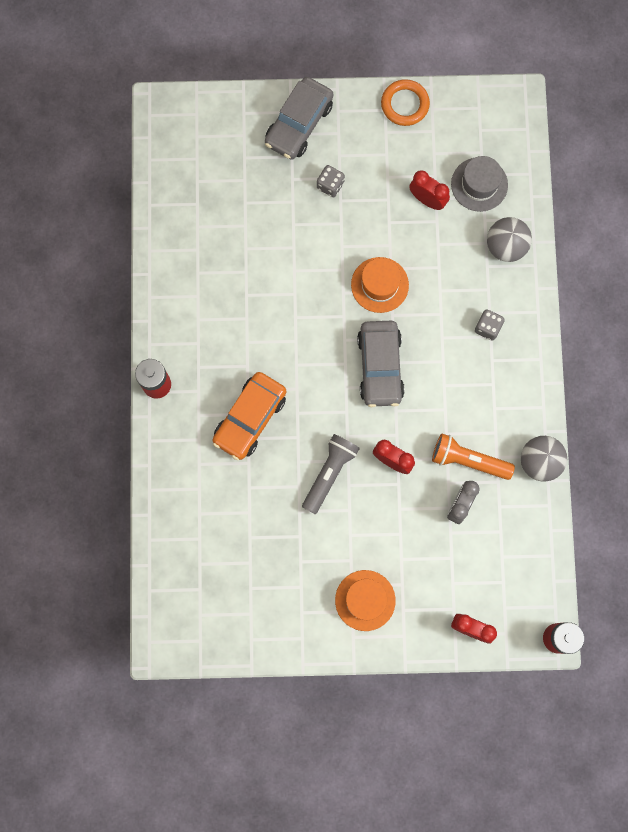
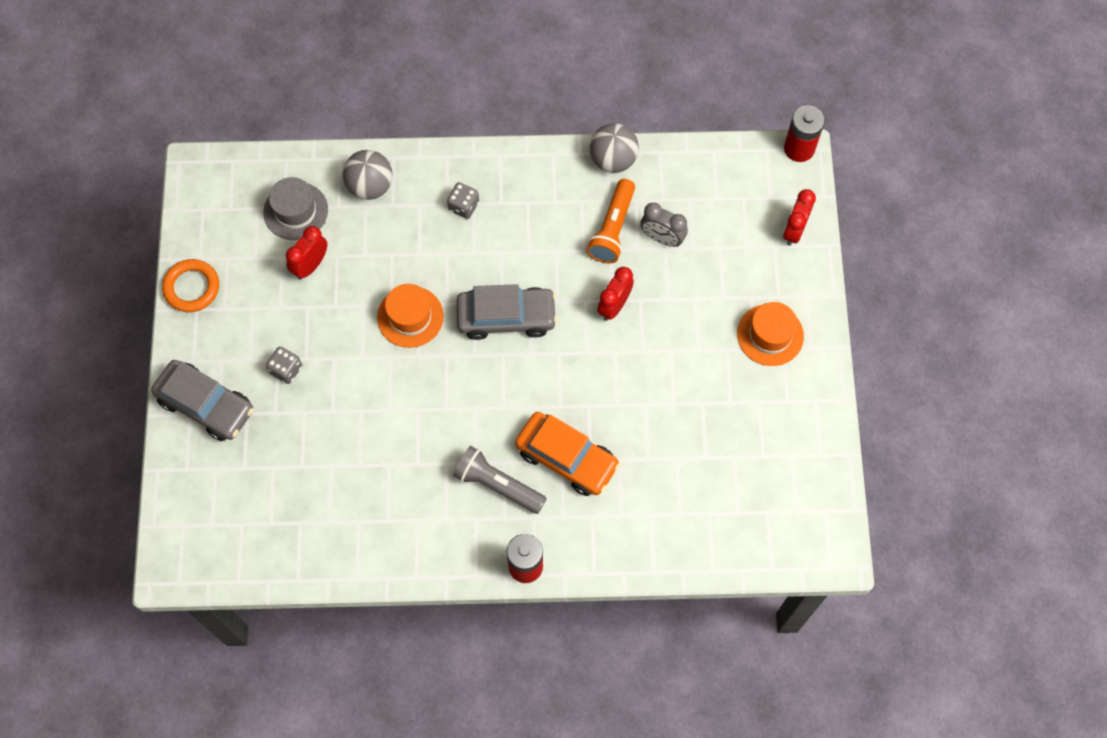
camera: 90 degrees left, 10 degrees down
grey flashlight [302,434,360,514] -> grey flashlight moved to [453,446,547,514]

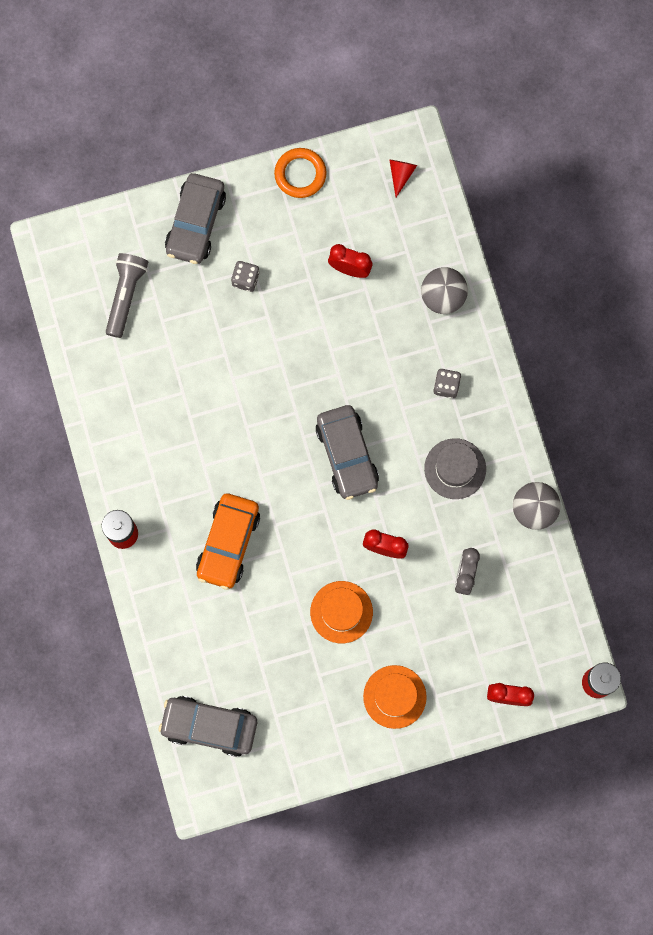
camera: 75 degrees right, 10 degrees up
grey hat [263,177,328,240] -> grey hat moved to [424,438,486,499]
orange hat [377,284,444,348] -> orange hat moved to [310,581,373,643]
grey flashlight [453,446,547,514] -> grey flashlight moved to [106,253,148,338]
orange flashlight [587,179,635,263] -> none
none -> grey car [159,696,257,757]
none -> red cone [390,160,417,197]

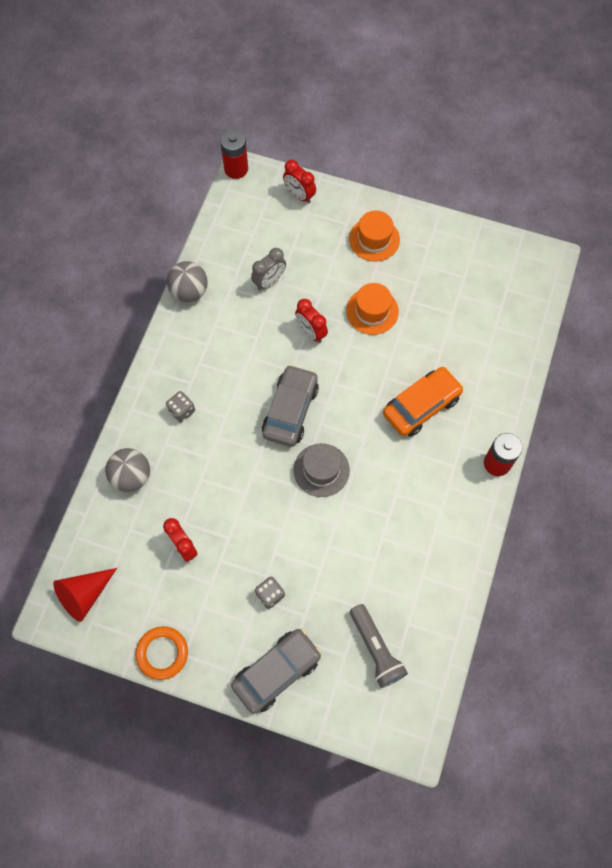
camera: 145 degrees left, 10 degrees down
grey flashlight [106,253,148,338] -> grey flashlight turned 75 degrees counterclockwise [350,604,408,688]
grey car [159,696,257,757] -> none
red cone [390,160,417,197] -> red cone [53,568,117,622], size x1.70
grey hat [424,438,486,499] -> grey hat moved to [293,443,350,497]

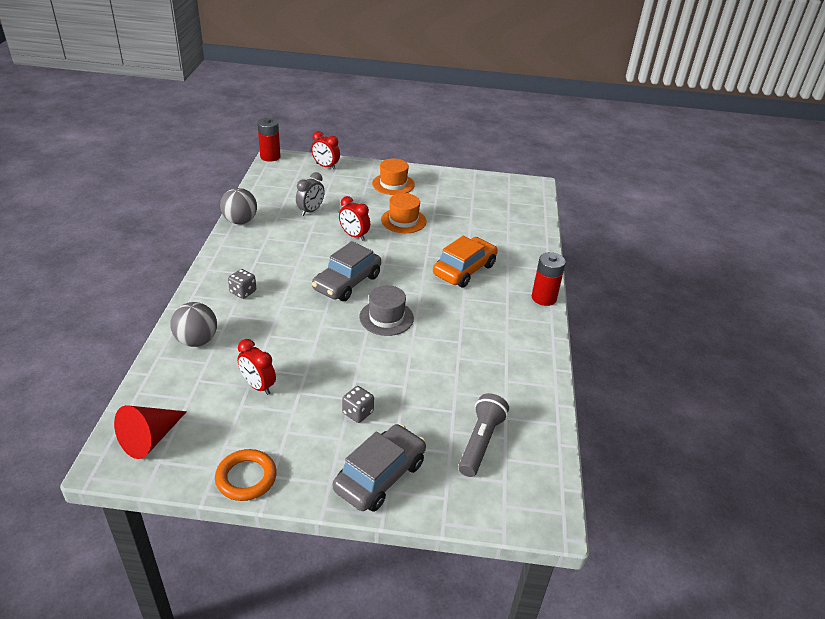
camera: 15 degrees left, 30 degrees down
grey car [262,364,319,447] -> grey car turned 150 degrees counterclockwise [312,241,381,301]
grey flashlight [350,604,408,688] -> grey flashlight turned 120 degrees counterclockwise [459,393,509,477]

